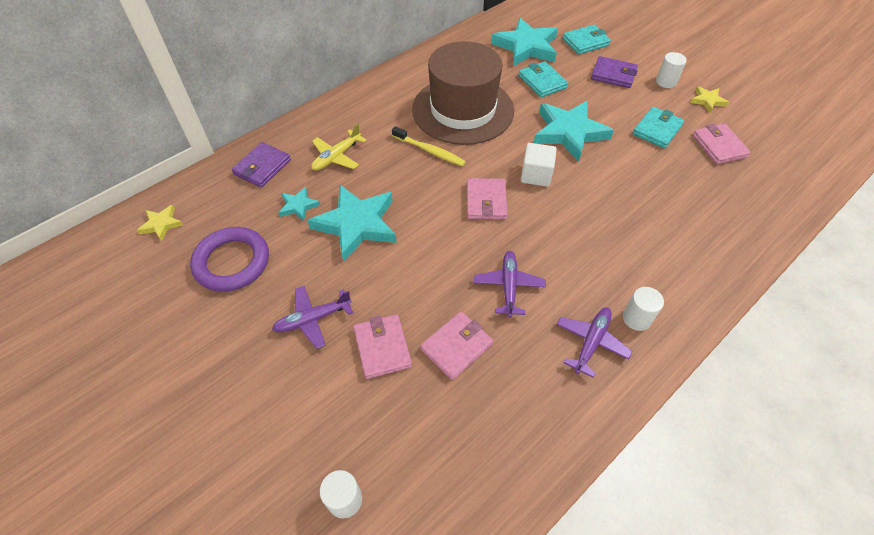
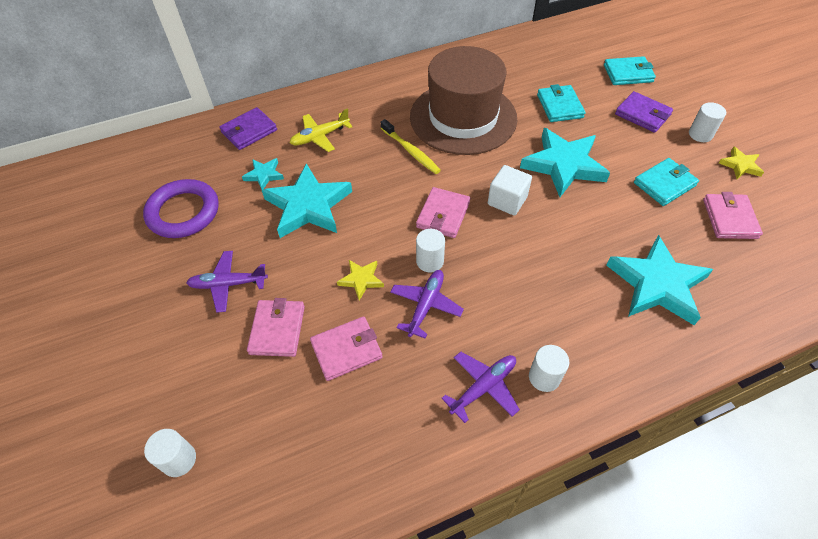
camera: 20 degrees right, 0 degrees up
yellow star [137,205,183,241] -> yellow star moved to [337,260,384,300]
turquoise star [491,18,558,66] -> turquoise star moved to [606,235,713,325]
none -> white cylinder [416,229,445,273]

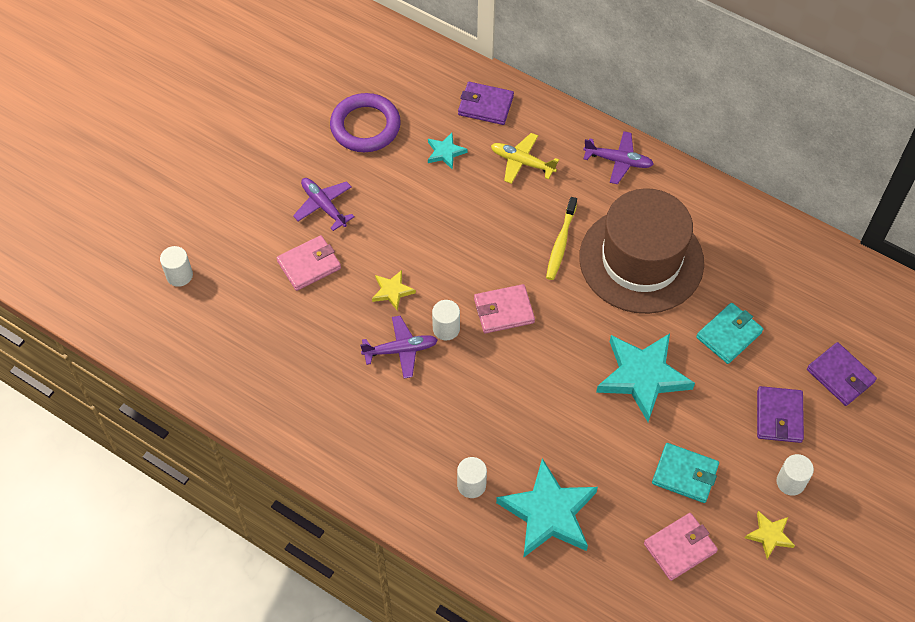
camera: 55 degrees right, 5 degrees up
turquoise star [262,163,352,238] -> none
pink wallet [310,316,383,381] -> none
purple plane [441,352,520,423] -> purple plane moved to [583,131,654,184]
white cube [488,165,532,216] -> none
white cylinder [529,345,569,392] -> white cylinder moved to [457,457,487,498]
turquoise wallet [604,56,656,85] -> purple wallet [807,342,877,406]

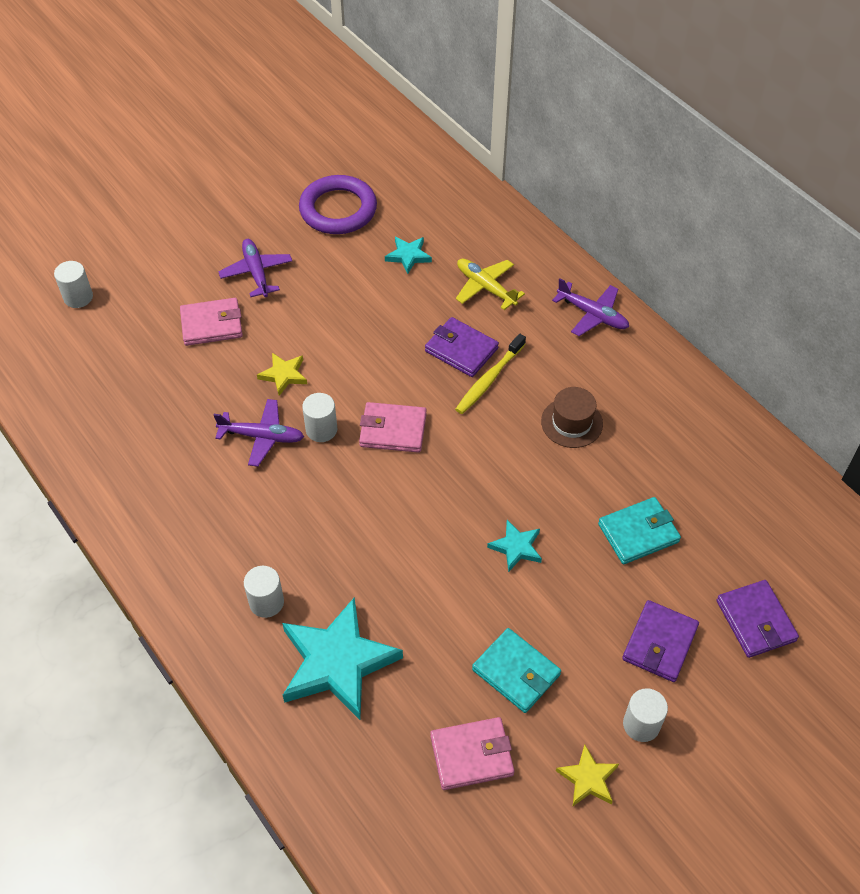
camera: 20 degrees right, 5 degrees down
purple wallet [458,82,514,125] -> purple wallet moved to [425,317,499,377]
brown hat [579,188,704,314] -> brown hat [541,387,603,448], size x0.42
turquoise star [596,333,695,422] -> turquoise star [487,520,542,572], size x0.48

